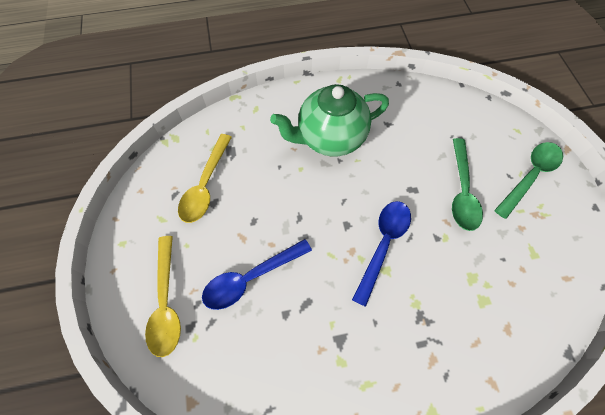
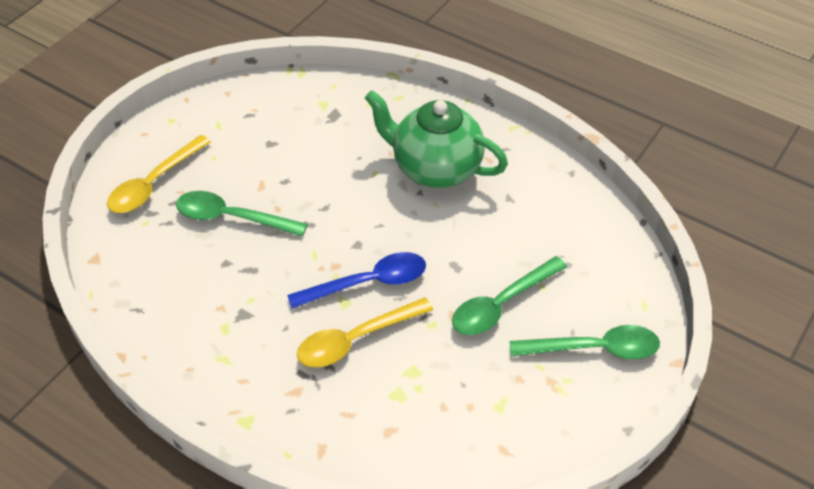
camera: 45 degrees right, 15 degrees down
yellow spoon [178,134,232,223] -> yellow spoon moved to [297,297,433,368]
blue spoon [202,239,312,310] -> green spoon [176,191,307,236]

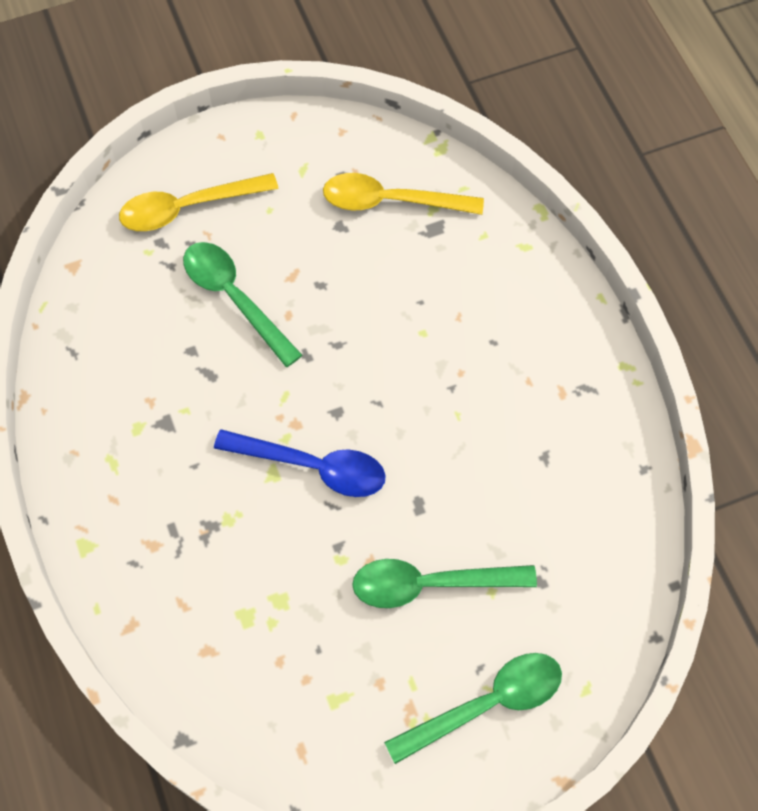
camera: 35 degrees right, 15 degrees up
yellow spoon [297,297,433,368] -> yellow spoon moved to [323,173,484,215]
green teapot [365,90,508,188] -> none
green spoon [509,325,660,360] -> green spoon turned 60 degrees counterclockwise [384,653,562,764]

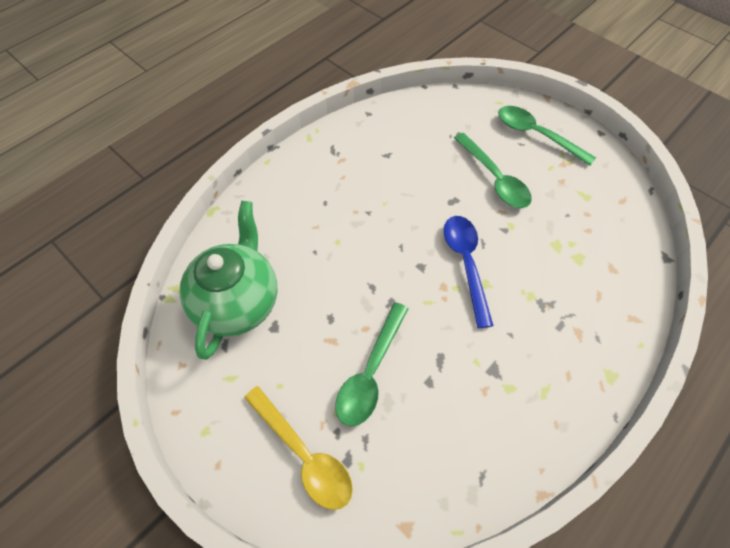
camera: 115 degrees left, 5 degrees down
yellow spoon [323,173,484,215] -> green teapot [180,201,278,360]

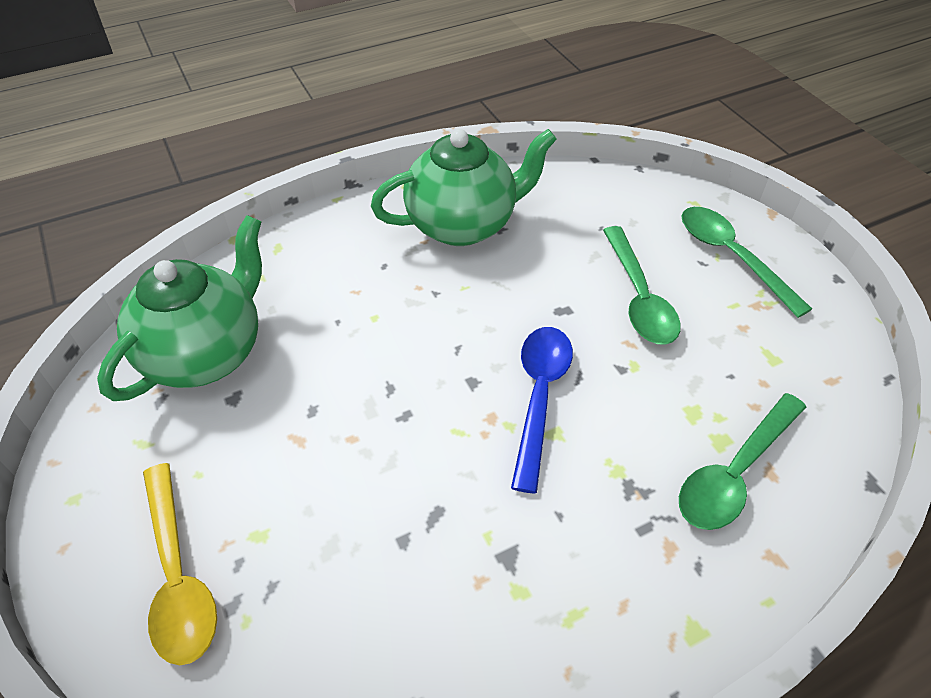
camera: 20 degrees right, 10 degrees down
green spoon [335,302,409,427] -> green spoon moved to [679,393,806,530]
none -> green teapot [371,129,557,246]

